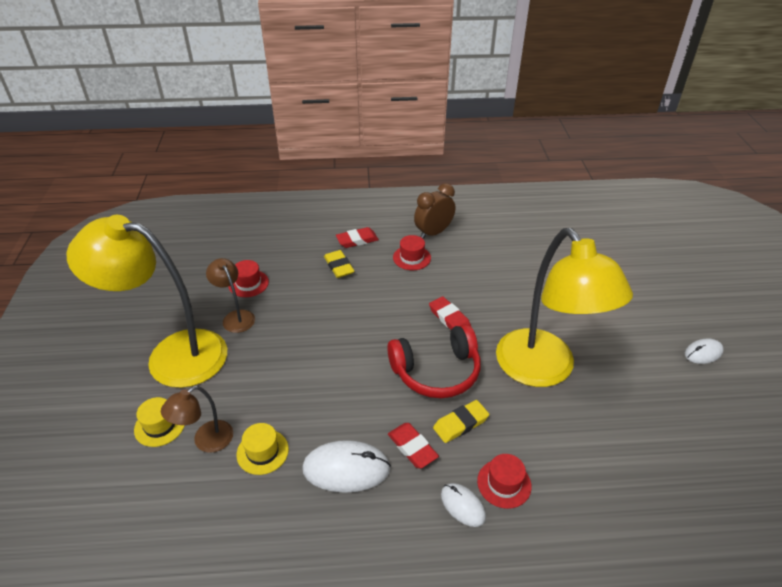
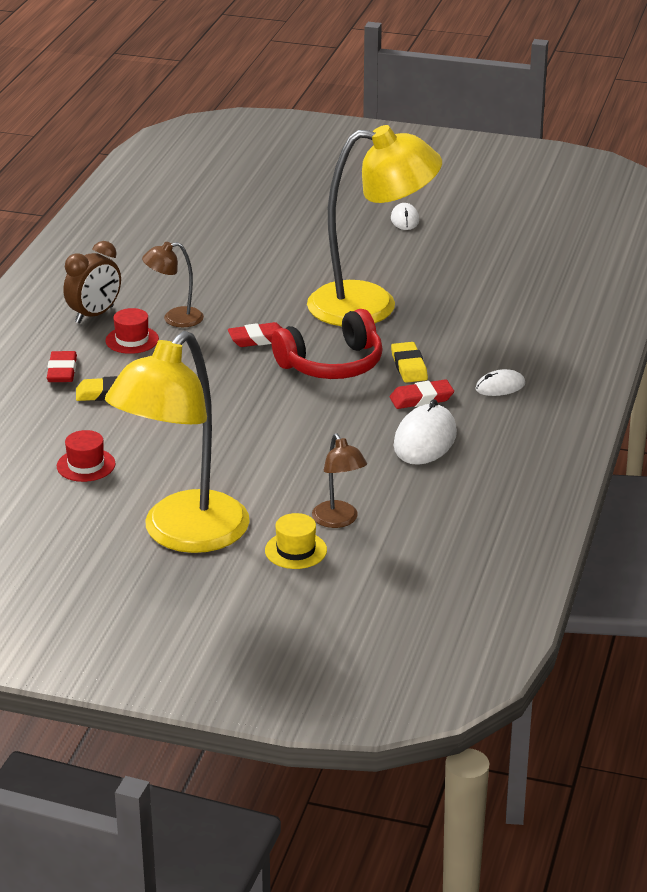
camera: 70 degrees left, 10 degrees down
brown lamp [206,258,255,333] -> brown lamp moved to [142,242,204,327]
yellow hat [236,423,289,475] -> none
red headphones [387,324,481,398] -> red headphones turned 60 degrees clockwise [271,309,383,379]
brown clock [414,183,455,239] -> brown clock turned 120 degrees counterclockwise [63,241,121,323]
red hat [477,454,532,509] -> none

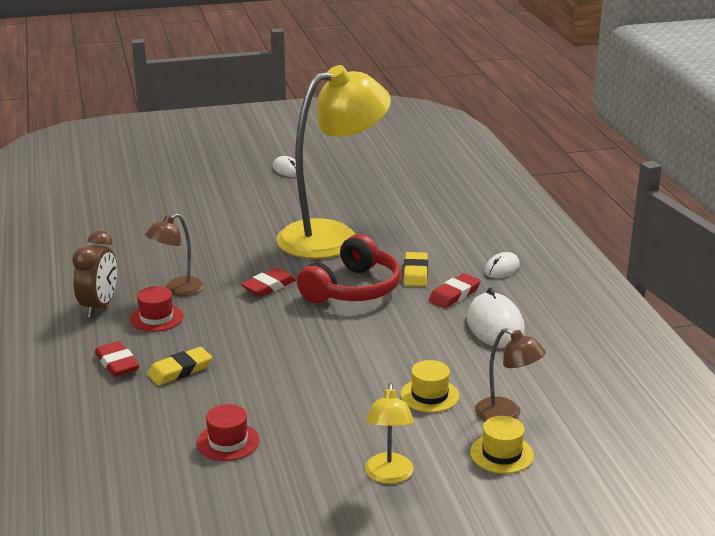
camera: 30 degrees left, 5 degrees down
yellow lamp [105,331,250,553] -> yellow lamp [365,383,414,484], size x0.44
yellow eraser [391,342,428,383] -> yellow eraser turned 45 degrees clockwise [403,252,428,287]
none -> yellow hat [400,360,459,413]

